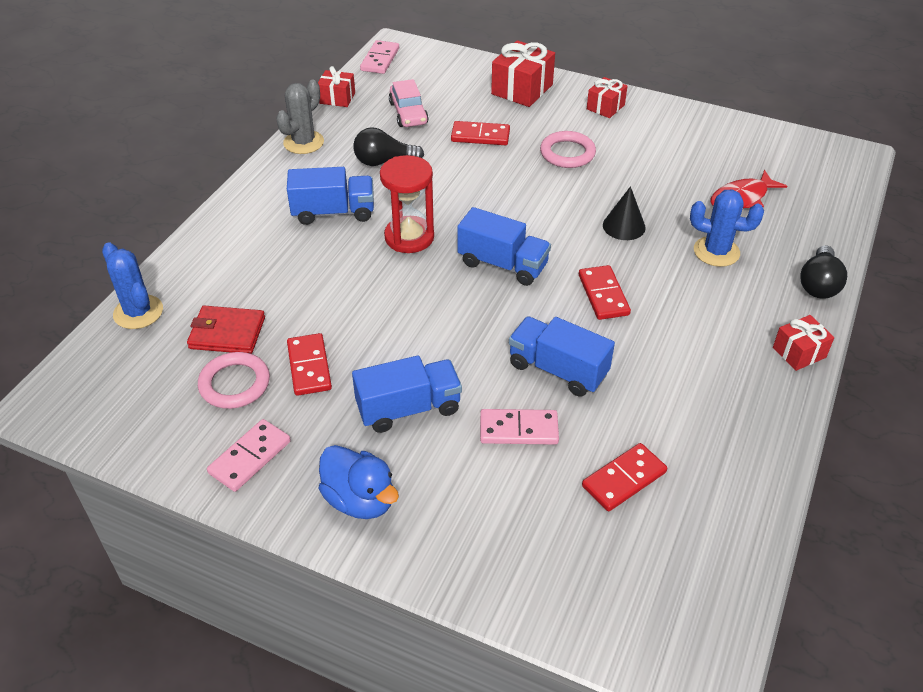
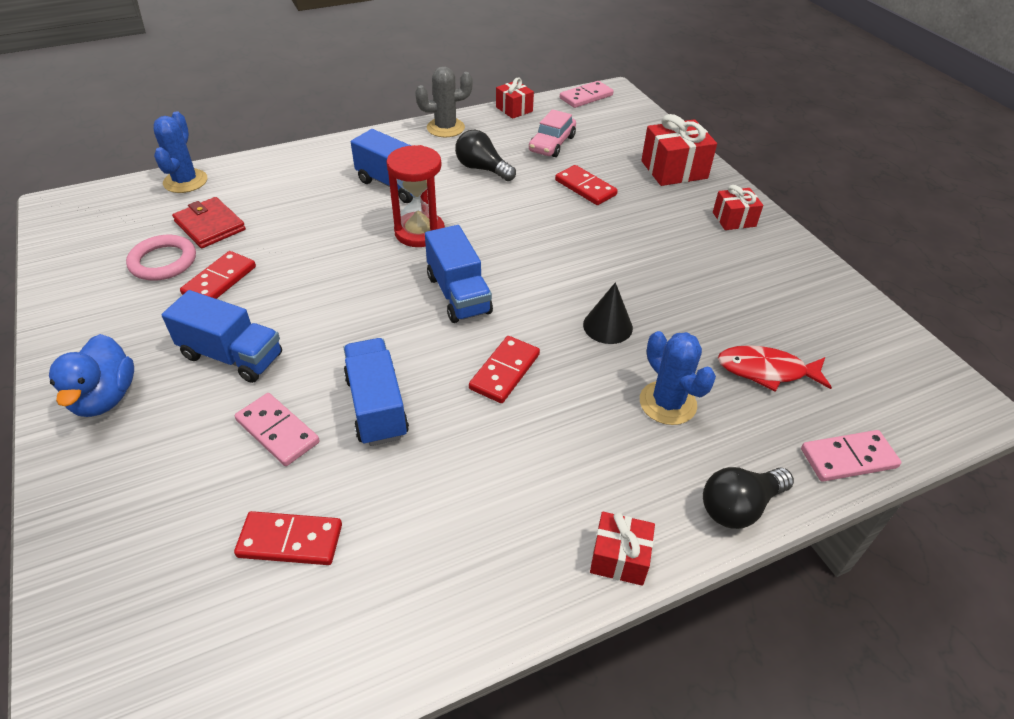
camera: 40 degrees right, 0 degrees up
pink domino [207,419,291,492] -> pink domino moved to [801,430,901,482]
pink ring [540,131,596,168] -> none

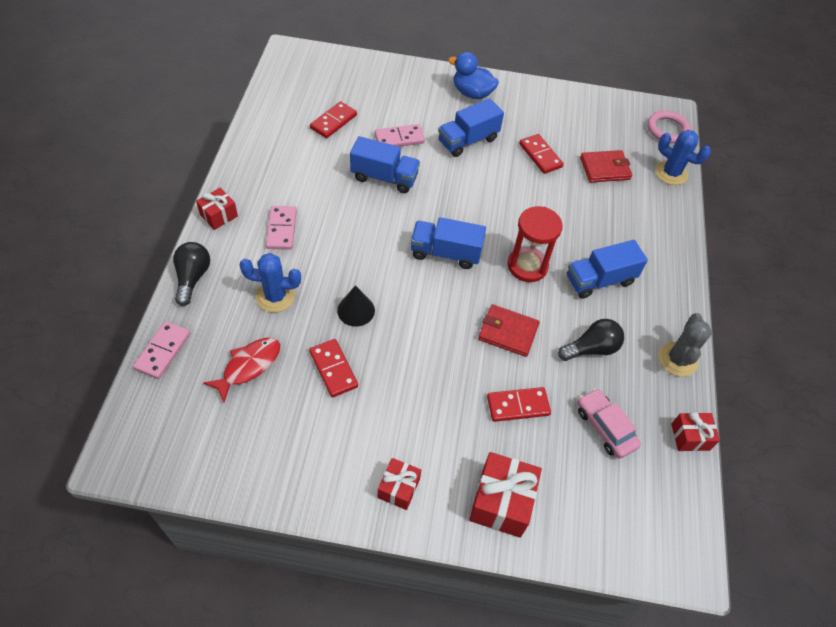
camera: 120 degrees right, 10 degrees up
pink ring [126,235,196,281] -> pink ring moved to [647,111,691,143]
red domino [469,336,540,403] -> red domino moved to [309,339,358,398]
pink domino [560,81,614,108] -> pink domino moved to [266,206,297,250]
none -> red wallet [478,304,540,357]

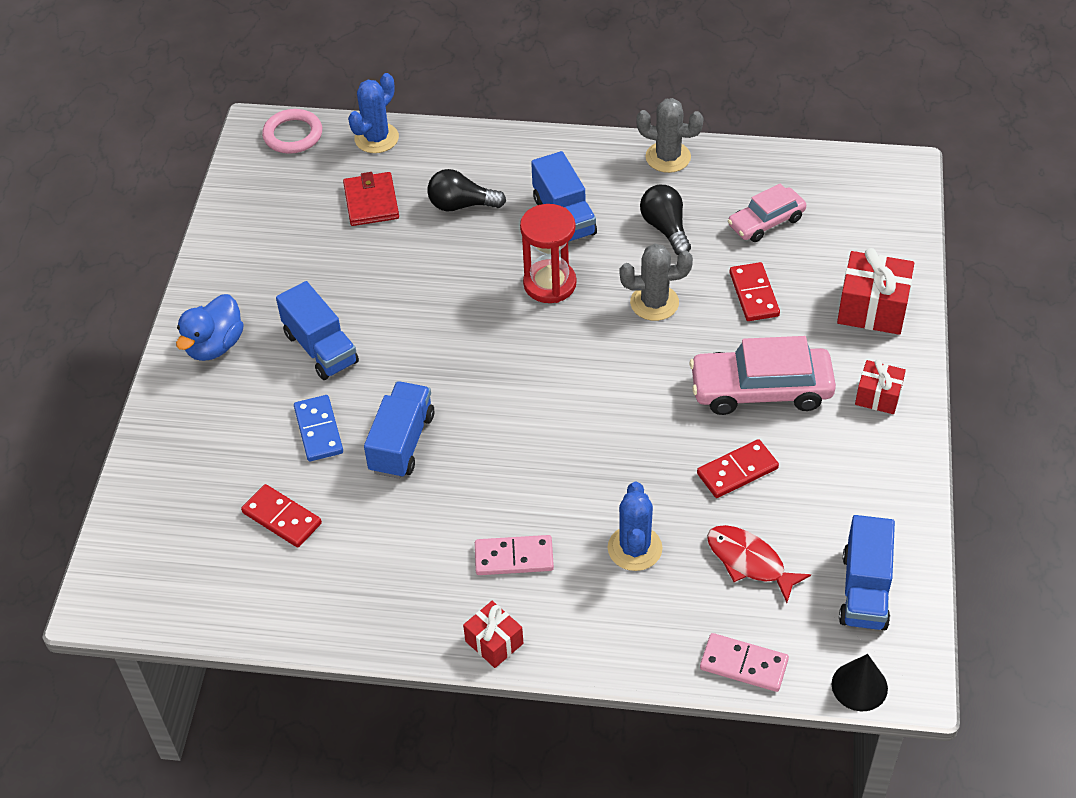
camera: 85 degrees left, 5 degrees down
black light bulb [173,242,210,306] -> black light bulb moved to [427,169,506,211]
black cone [337,285,375,327] -> black cone moved to [832,654,888,711]
pink domino [375,124,425,147] -> blue domino [294,395,343,461]
blue truck [411,217,486,269] -> blue truck moved to [839,515,895,630]
red wallet [478,304,540,357] -> grey cactus [620,244,693,321]
red domino [519,134,564,174] -> none
red gift [671,412,720,451] -> none
none -> pink car [689,336,836,415]

